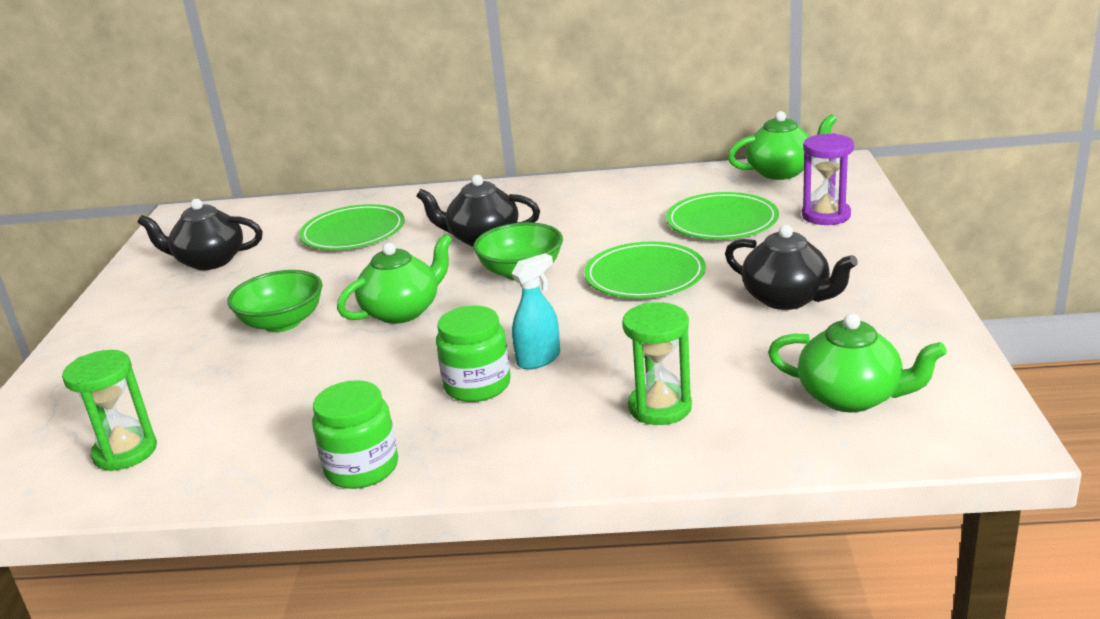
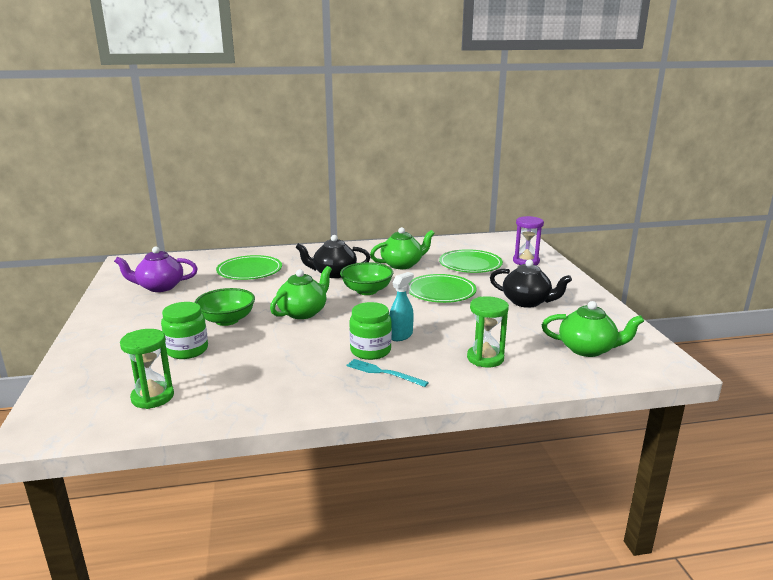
camera: 15 degrees left, 5 degrees down
black teapot [138,199,263,270] -> purple teapot [114,247,198,292]
green jar [312,380,398,489] -> green jar moved to [161,302,208,359]
green teapot [728,111,837,180] -> green teapot moved to [370,227,435,269]
none -> turquoise fork [346,359,429,387]

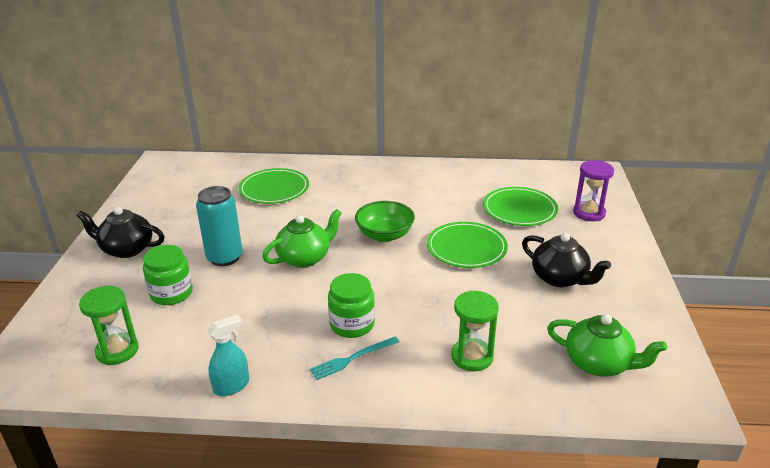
camera: 15 degrees right, 10 degrees up
purple teapot [114,247,198,292] -> none
green bowl [194,288,255,326] -> turquoise can [196,186,243,266]
black teapot [296,235,370,278] -> black teapot moved to [76,207,165,258]
turquoise fork [346,359,429,387] -> turquoise fork turned 75 degrees counterclockwise [310,337,399,380]
green teapot [370,227,435,269] -> none
turquoise spray bottle [389,272,414,341] -> turquoise spray bottle moved to [207,314,249,396]

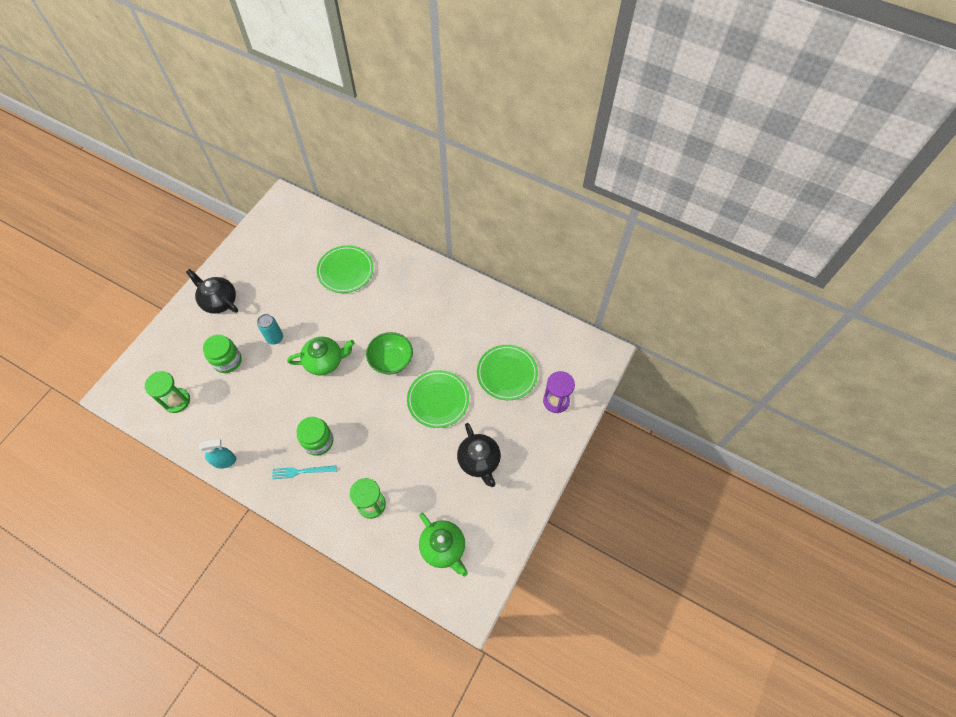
camera: 25 degrees right, 30 degrees up
turquoise can [196,186,243,266] -> turquoise can [257,314,283,345], size x0.66

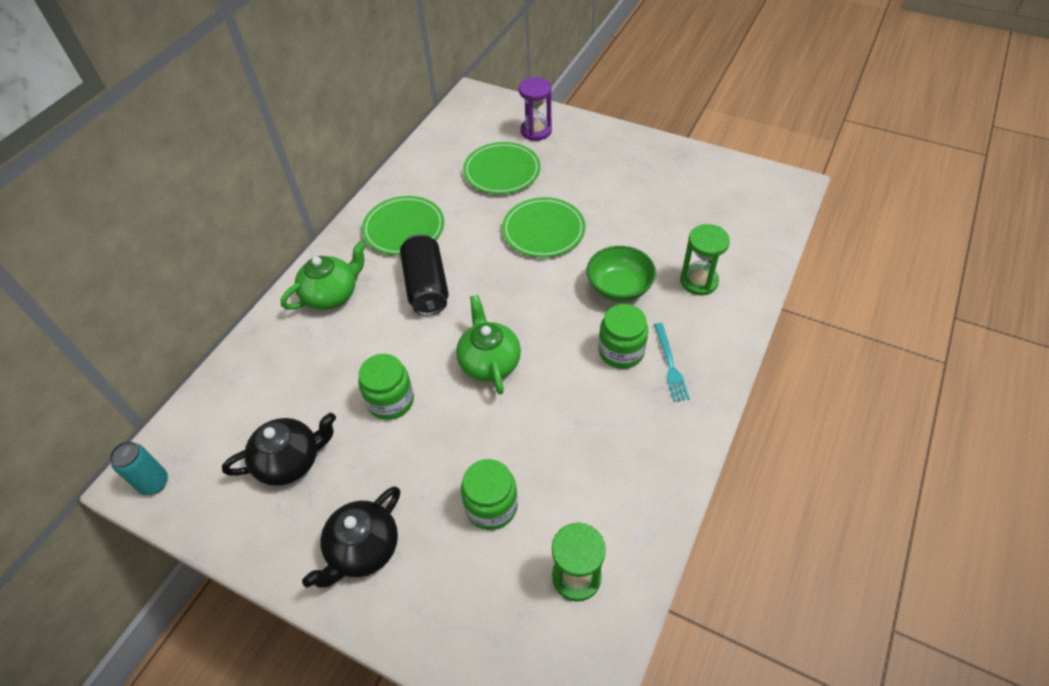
camera: 90 degrees left, 10 degrees down
turquoise spray bottle [199,439,236,469] -> none
turquoise can [257,314,283,345] -> turquoise can moved to [110,441,168,495]
green plate [317,245,374,293] -> green plate moved to [362,196,444,255]
green bowl [366,332,413,375] -> green bowl moved to [587,246,656,302]
green teapot [419,513,468,576] -> green teapot moved to [281,241,366,310]
black teapot [457,423,501,487] -> black teapot moved to [222,413,336,486]
none -> green jar [358,354,414,420]
none -> black can [400,234,449,316]

